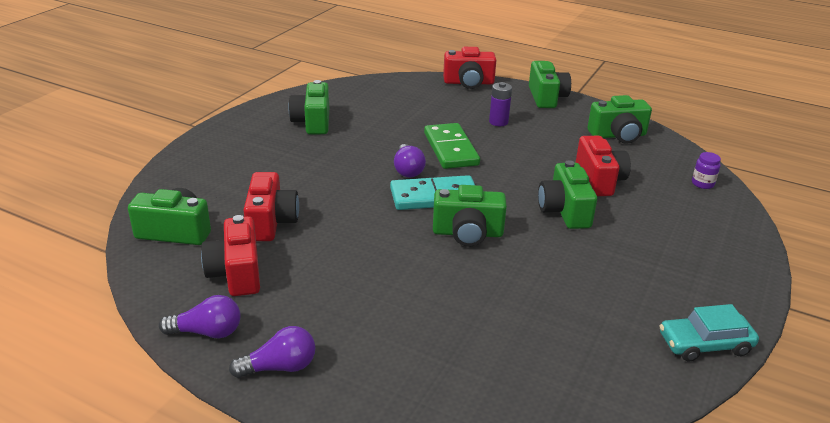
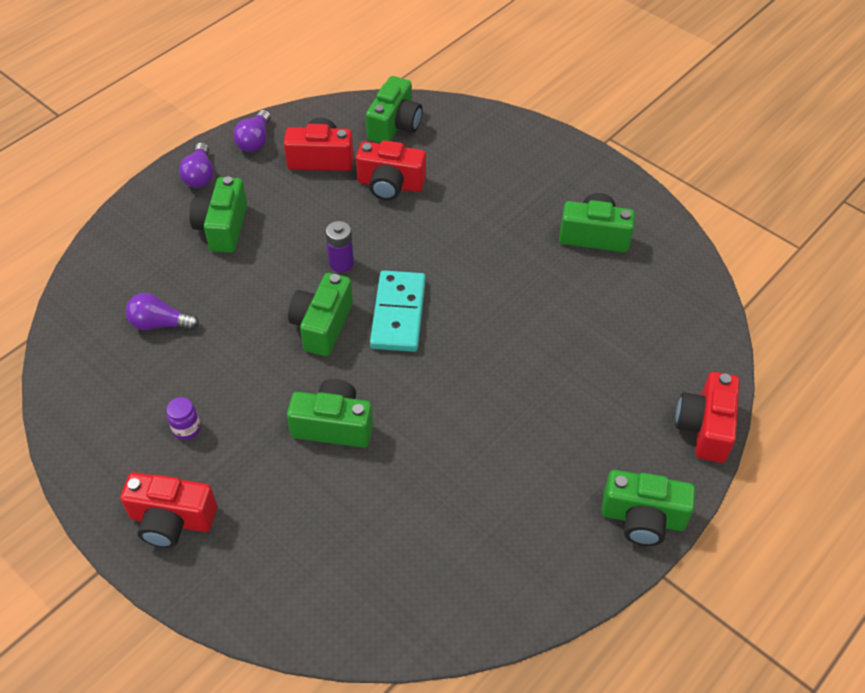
camera: 105 degrees right, 20 degrees up
purple light bulb [394,144,426,177] -> purple light bulb moved to [126,293,199,330]
green domino [424,123,480,169] -> none
purple battery [489,82,512,126] -> purple battery moved to [326,221,354,273]
red camera [575,136,631,196] -> red camera moved to [120,472,217,548]
green camera [587,95,652,144] -> green camera moved to [189,176,247,253]
turquoise car [660,304,759,362] -> none
purple jar [692,152,721,189] -> purple jar moved to [167,397,201,440]

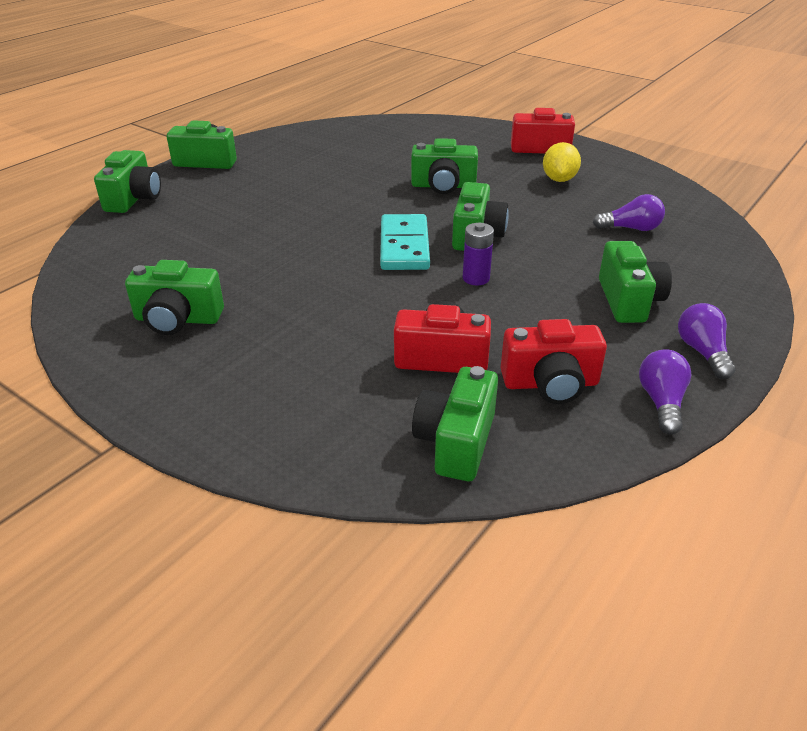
camera: 175 degrees right, 15 degrees down
purple jar [167,397,201,440] -> yellow lemon [543,142,581,182]
red camera [675,372,739,463] -> green camera [94,150,161,213]

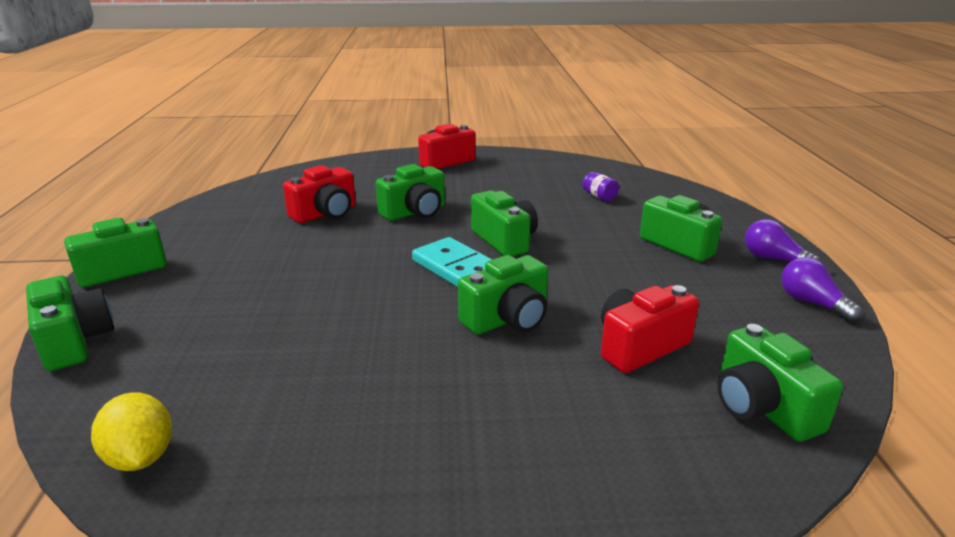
camera: 40 degrees left, 10 degrees down
green camera [125,260,224,335] -> green camera moved to [458,255,548,335]
purple battery [463,223,494,285] -> none
red camera [501,319,607,404] -> red camera moved to [283,165,356,223]
yellow lemon [543,142,581,182] -> yellow lemon moved to [91,392,172,471]
purple light bulb [593,194,665,231] -> purple jar [582,172,619,201]

